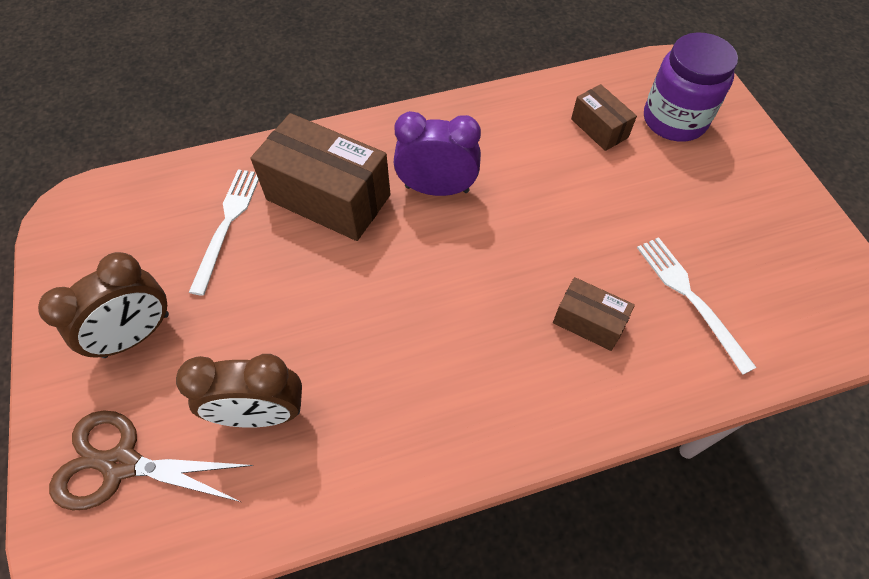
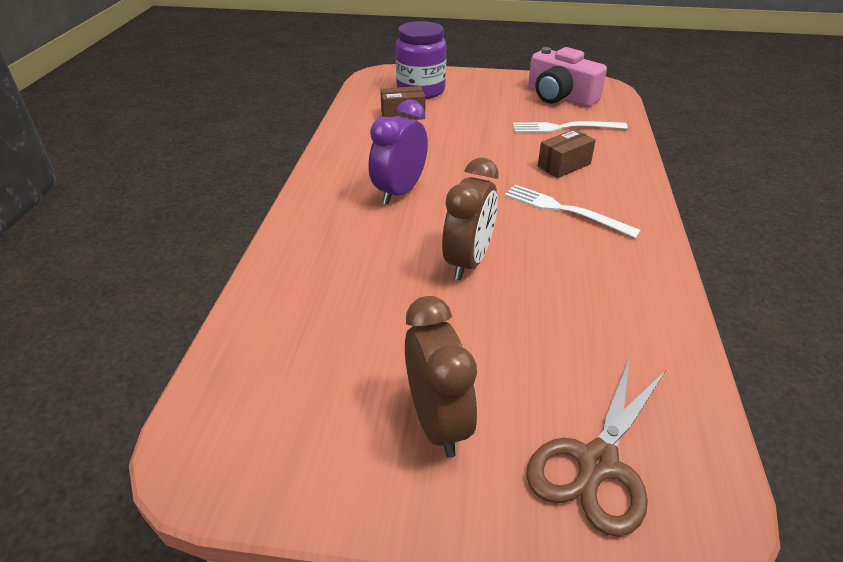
camera: 65 degrees left, 20 degrees down
brown clock [176,354,302,428] -> brown clock moved to [442,158,499,280]
white fork [189,169,259,296] -> white fork moved to [504,185,641,238]
brown box [250,113,391,241] -> none
none -> pink camera [528,47,607,107]

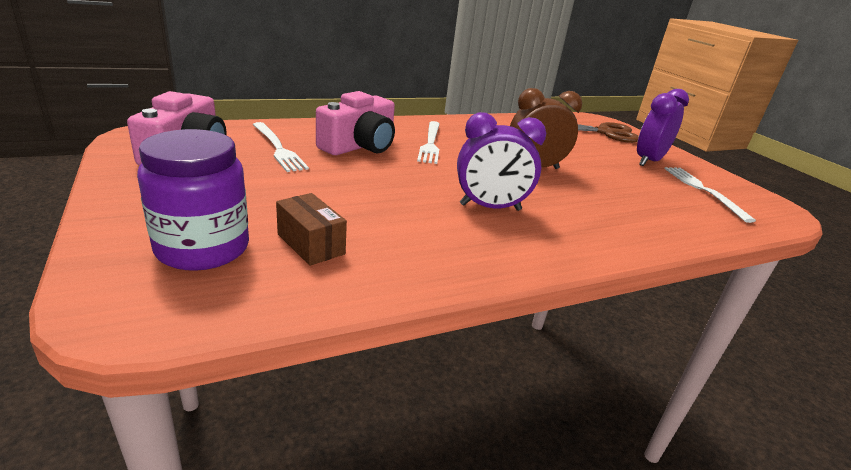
camera: 125 degrees left, 10 degrees down
brown clock [405,296,477,458] -> purple clock [637,89,689,166]
brown box [538,129,596,178] -> pink camera [316,91,395,155]
none -> white fork [664,167,756,223]

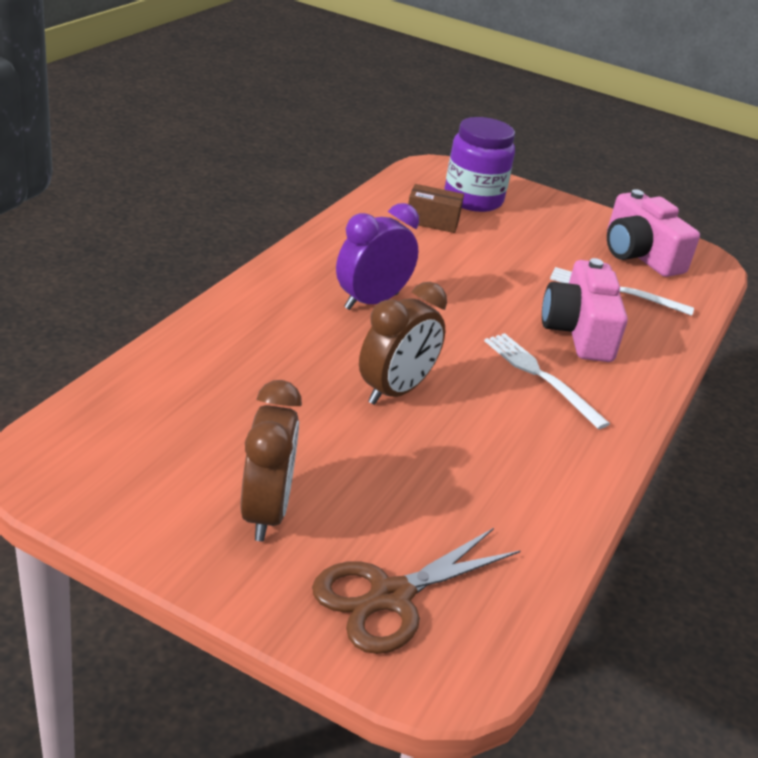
camera: 140 degrees right, 5 degrees up
purple clock [637,89,689,166] -> brown clock [241,380,302,541]
white fork [664,167,756,223] -> none

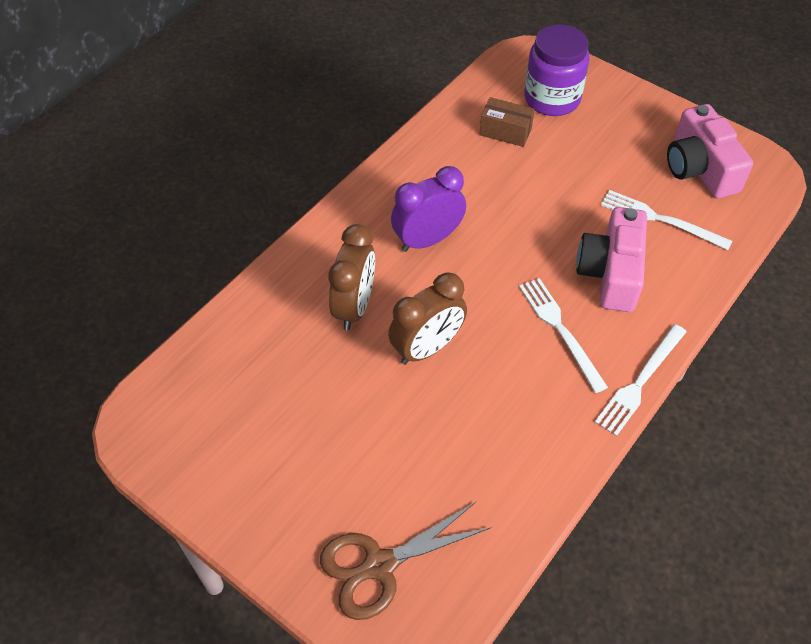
camera: 15 degrees right, 20 degrees up
brown clock [241,380,302,541] -> brown clock moved to [328,224,375,330]
none -> white fork [595,324,687,436]

